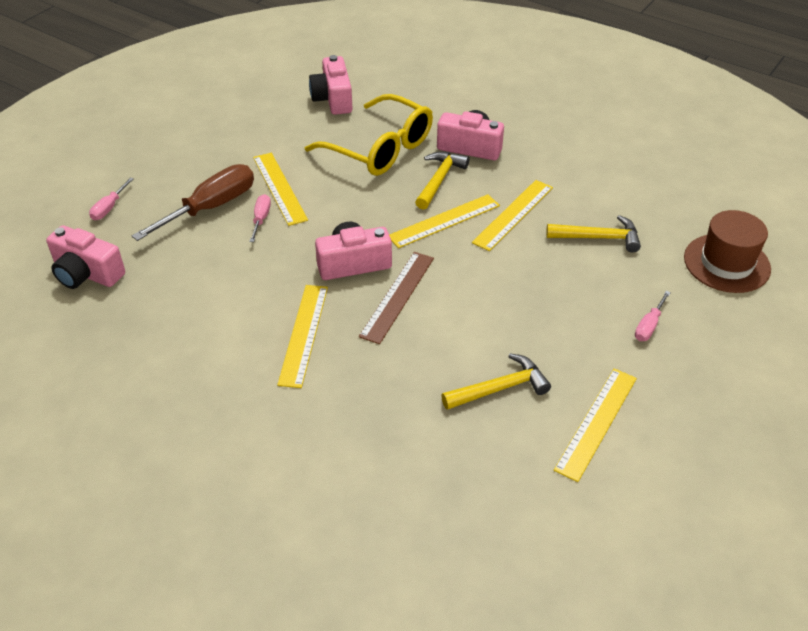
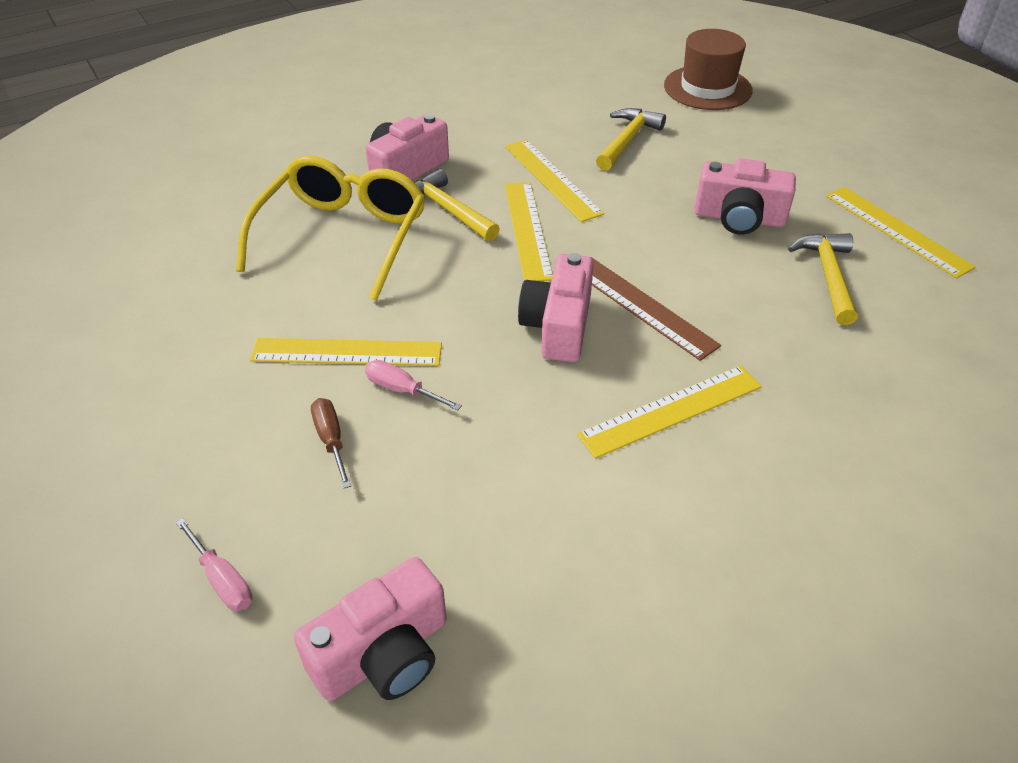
camera: 65 degrees left, 0 degrees up
brown screwdriver [132,164,254,241] -> brown screwdriver [311,398,351,488], size x0.48
yellow ruler [277,285,328,388] -> yellow ruler turned 60 degrees counterclockwise [577,366,762,459]
yellow glasses [305,94,433,176] -> yellow glasses turned 45 degrees counterclockwise [236,156,425,301]
pink camera [309,55,353,115] -> pink camera moved to [694,158,796,235]
pink screwdriver [635,291,671,341] -> none

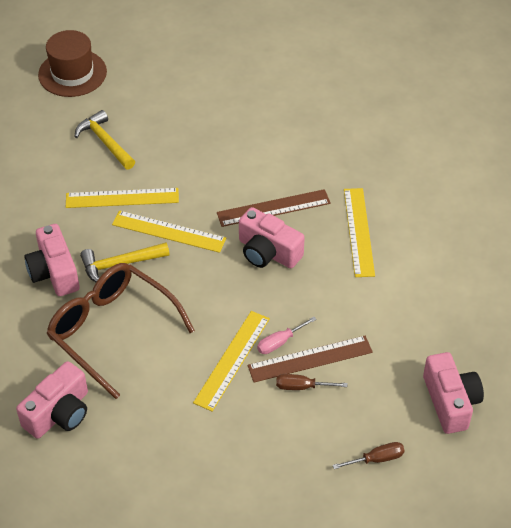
camera: 65 degrees left, 5 degrees up
pink screwdriver [176,518,252,611] -> brown screwdriver [333,442,405,469]
yellow glasses [236,156,425,301] -> brown glasses [46,263,195,399]
pink camera [694,158,796,235] -> pink camera moved to [16,361,88,439]
yellow hammer [788,233,858,325] -> none
yellow ruler [826,187,975,278] -> none
none -> brown ruler [248,336,373,383]

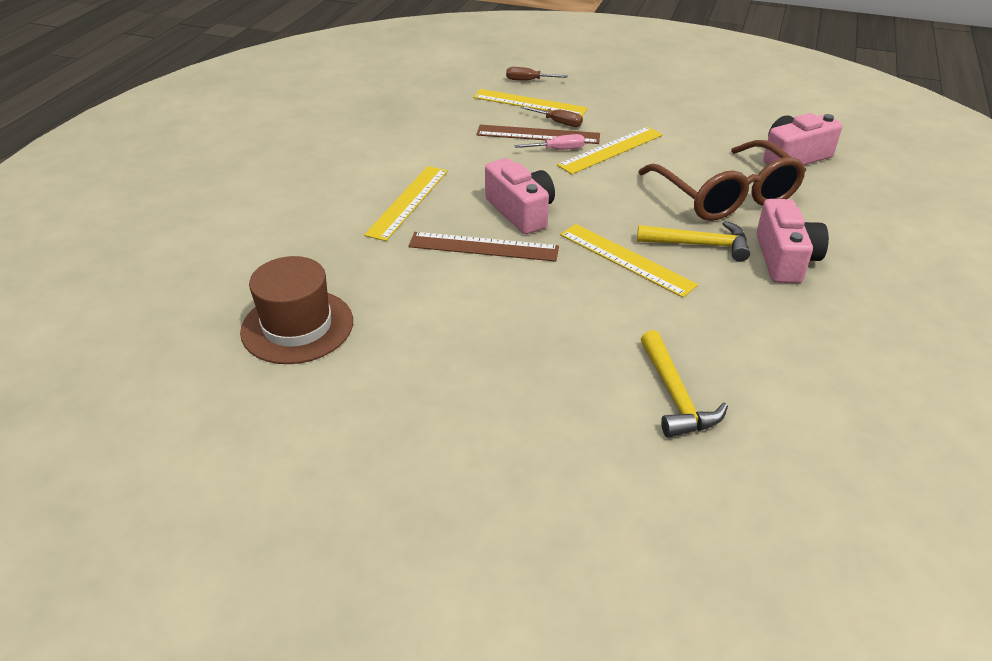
camera: 155 degrees left, 10 degrees down
brown hat [38,30,107,97] -> brown hat moved to [240,256,353,364]
yellow ruler [66,188,179,208] -> yellow ruler moved to [473,89,588,116]
pink camera [423,352,484,434] -> none

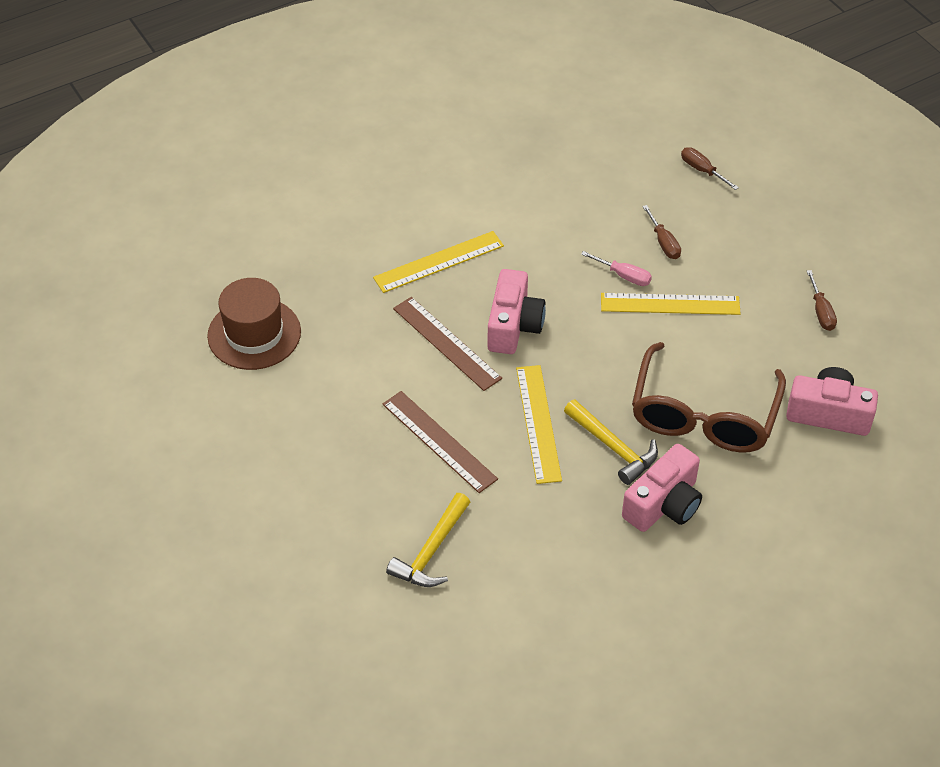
camera: 40 degrees right, 10 degrees up
yellow ruler [473,89,588,116] -> none
brown ruler [476,125,600,144] -> brown ruler moved to [382,391,498,493]
none -> brown screwdriver [807,270,837,331]

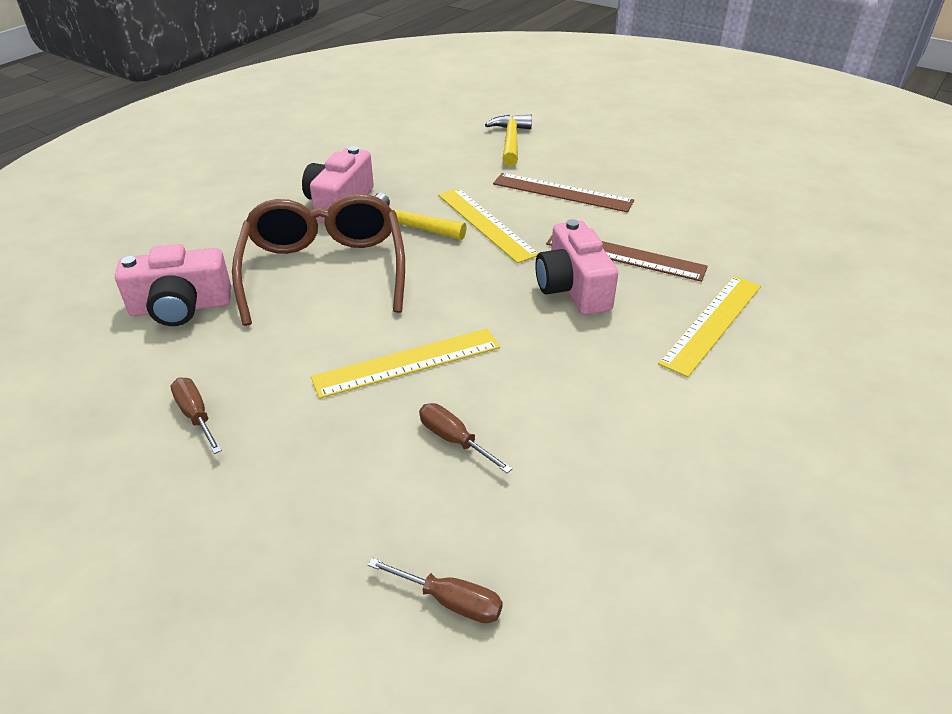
camera: 155 degrees right, 10 degrees down
brown hat [207,278,301,370] -> none
pink screwdriver [581,251,652,286] -> none

